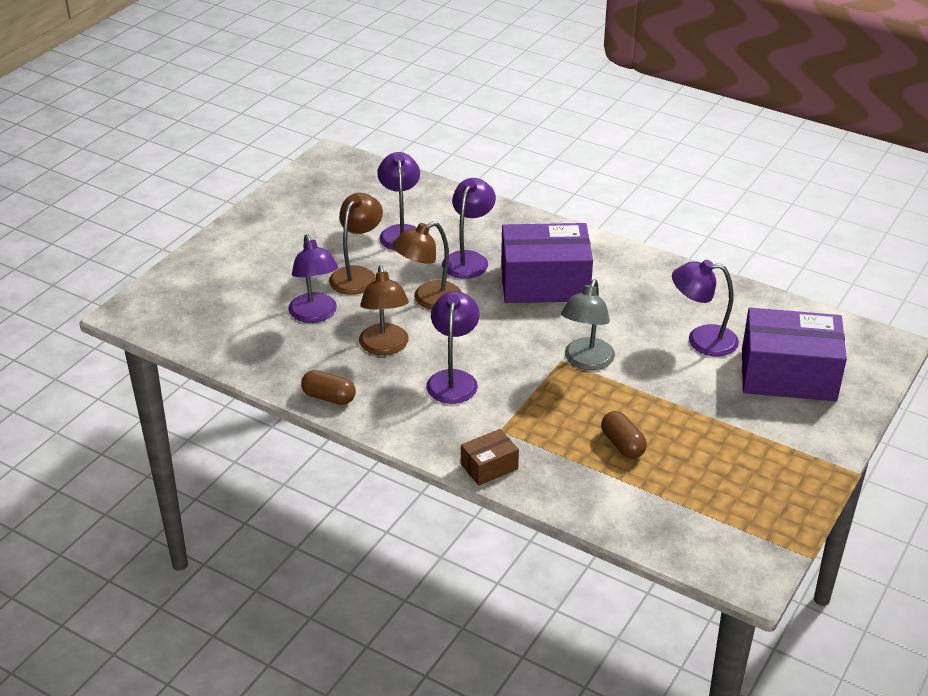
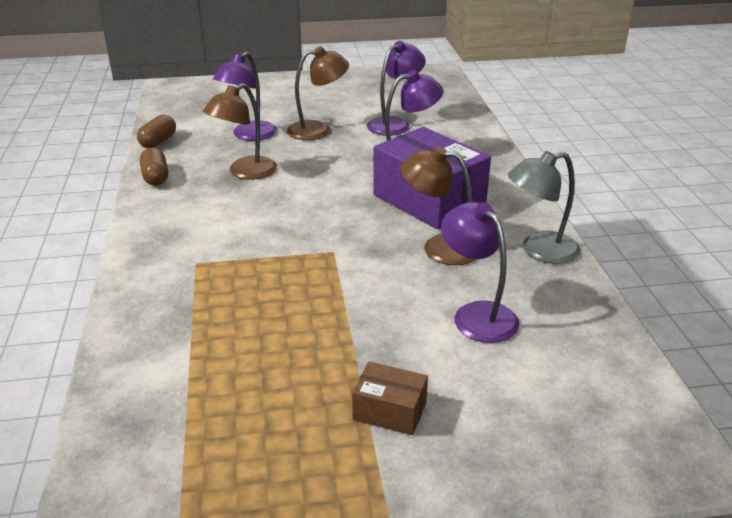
camera: 50 degrees right, 5 degrees down
brown lamp [392,221,461,310] -> brown lamp moved to [400,146,476,265]
purple lamp [426,291,480,404] -> none
brown box [461,429,519,485] -> brown box moved to [352,361,428,435]
grey lamp [561,279,615,370] -> grey lamp moved to [508,151,580,264]
brown capsule [601,411,647,458] -> brown capsule moved to [137,115,176,148]
purple box [742,308,847,401] -> none

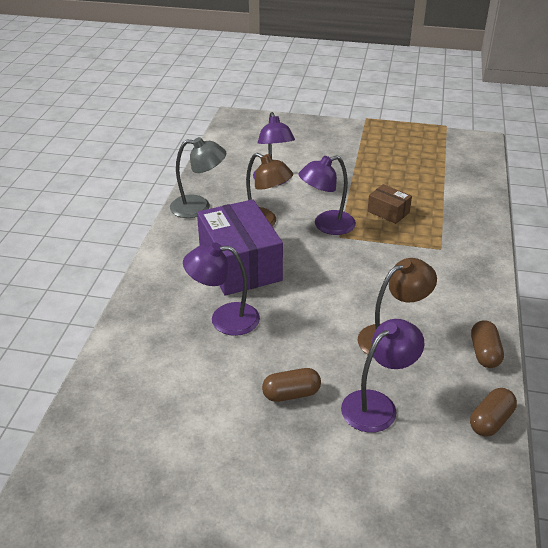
camera: 160 degrees left, 5 degrees up
brown lamp [287,46,349,140] -> brown capsule [262,368,321,402]
brown box [352,361,428,435] -> brown box moved to [367,184,412,224]
purple lamp [367,41,426,136] -> purple lamp moved to [298,155,356,235]

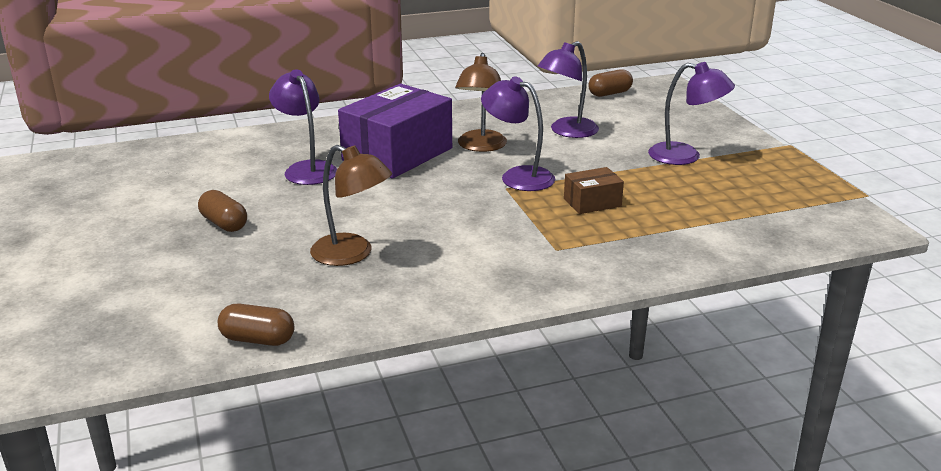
camera: 60 degrees right, 10 degrees down
grey lamp [170,137,226,218] -> none
purple lamp [341,319,425,433] -> purple lamp moved to [648,62,735,165]
brown box [367,184,412,224] -> brown box turned 60 degrees clockwise [564,167,624,214]
brown capsule [471,320,504,368] -> brown capsule moved to [588,69,633,97]

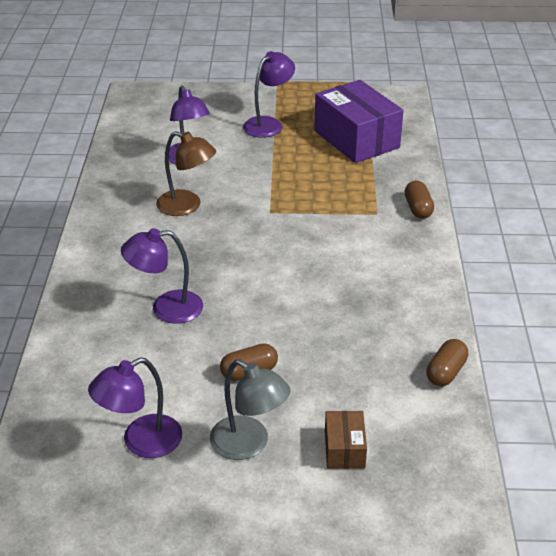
camera: 70 degrees left, 10 degrees up
brown lamp [310,145,392,266] -> none
purple box [338,84,452,179] -> purple box moved to [314,80,404,163]
purple lamp [481,76,555,191] -> purple lamp moved to [88,357,182,458]
brown box [564,167,624,214] -> brown box moved to [325,411,367,469]
brown capsule [588,69,633,97] -> brown capsule moved to [405,181,434,219]
none -> grey lamp [210,359,291,460]

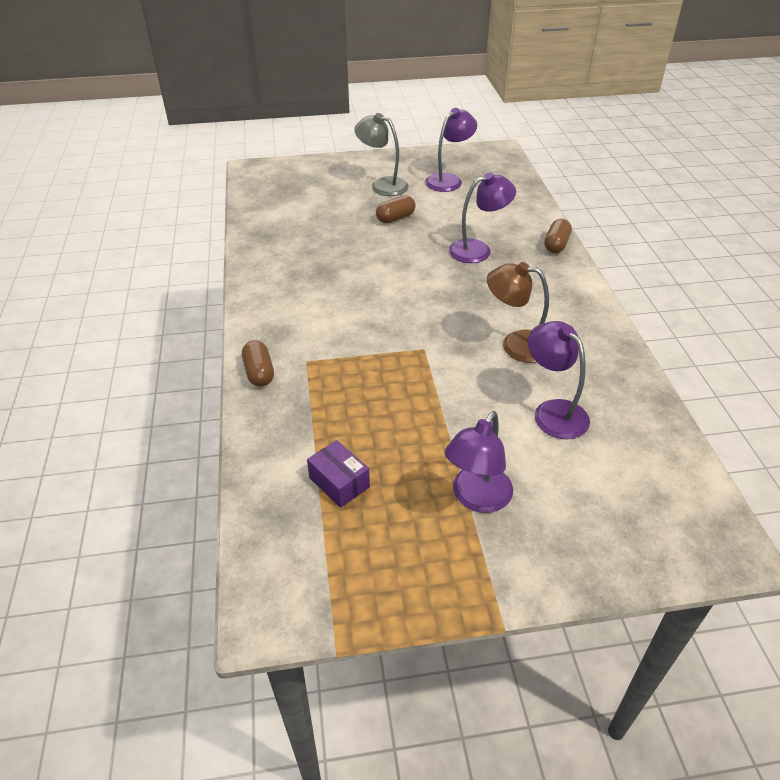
camera: 170 degrees right, 5 degrees up
purple box [314,80,404,163] -> purple box [307,440,370,508], size x0.47
brown box [325,411,367,469] -> none
brown capsule [426,339,468,386] -> brown capsule moved to [544,219,572,253]

